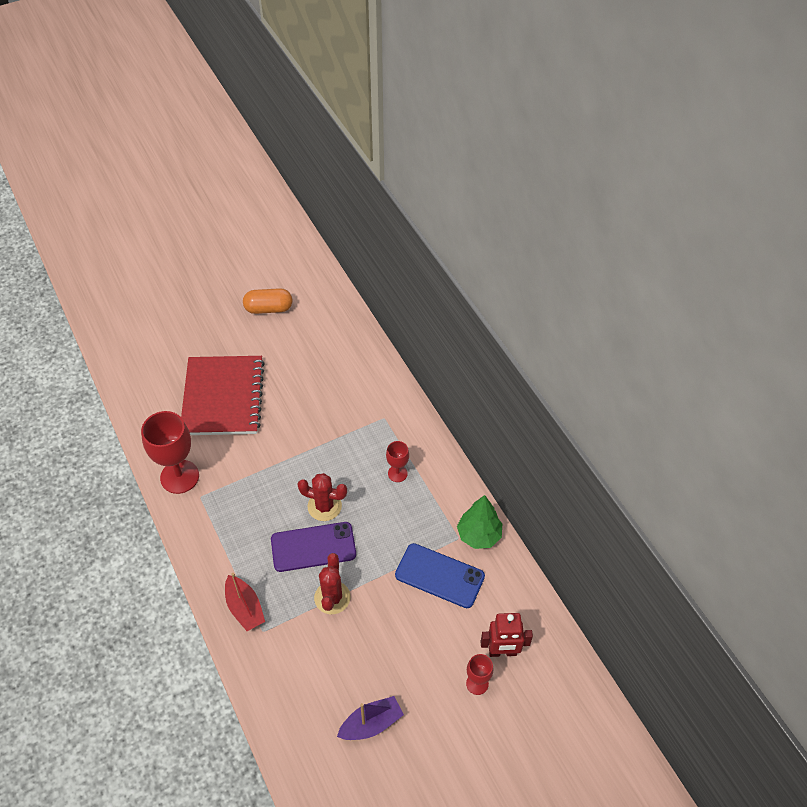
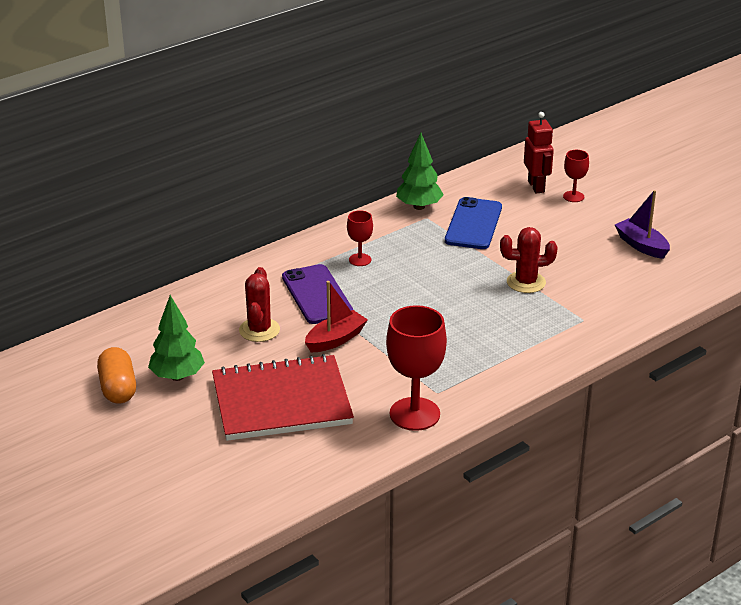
camera: 100 degrees left, 20 degrees down
red boat [225,573,265,631] -> red boat moved to [305,281,368,352]
purple phone [271,522,356,572] -> purple phone moved to [282,264,353,324]
red cactus [297,473,347,521] -> red cactus moved to [239,267,280,342]
none -> green tree [148,295,205,381]

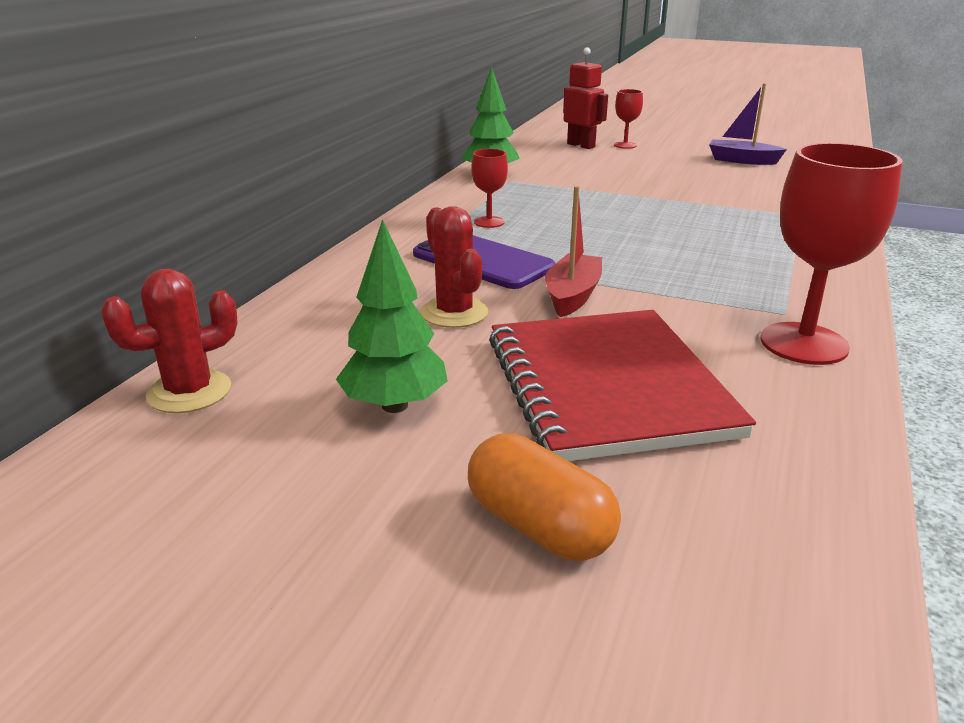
camera: 30 degrees left, 5 degrees down
orange capsule [97,347,136,404] -> orange capsule moved to [468,433,621,561]
red notebook [212,354,354,441] -> red notebook turned 60 degrees counterclockwise [489,310,756,461]
blue phone [445,197,502,249] -> none
red cactus [500,227,558,293] -> red cactus moved to [101,269,238,413]

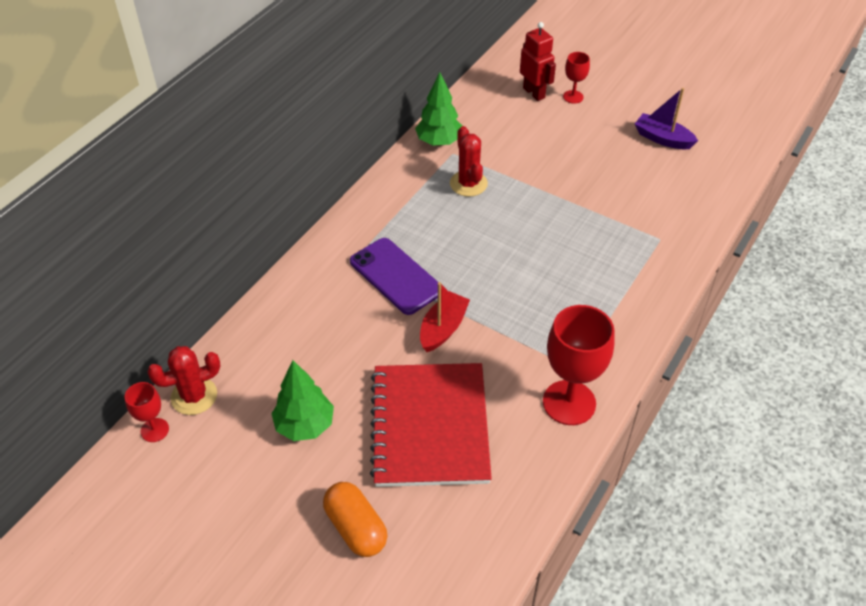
camera: 10 degrees right, 20 degrees up
red cactus [421,206,488,328] -> red cactus moved to [450,126,488,197]
red goblet [471,149,508,228] -> red goblet moved to [125,382,169,442]

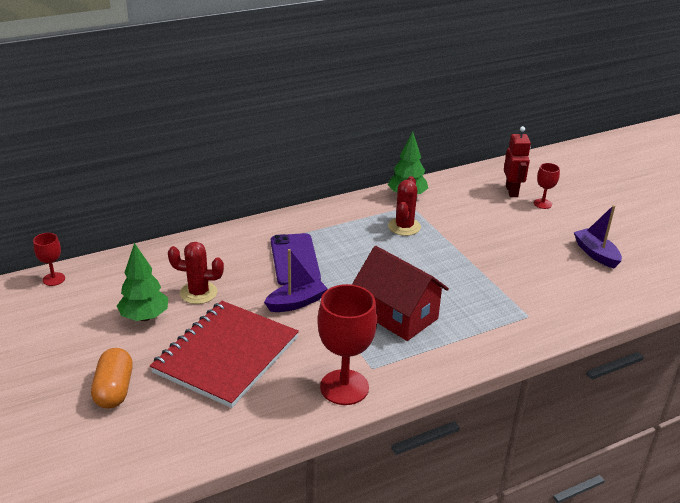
camera: 30 degrees right, 15 degrees down
red cactus [147,346,221,415] -> red cactus moved to [168,242,224,304]
red boat [420,282,470,352] -> purple boat [264,249,328,312]
none -> red house [352,246,449,341]

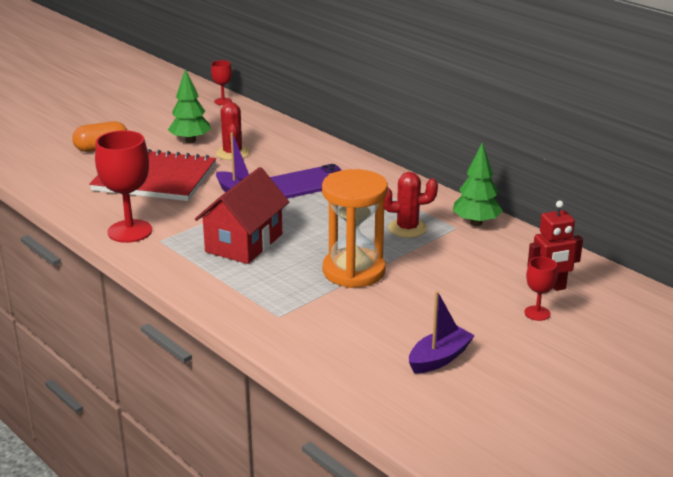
camera: 75 degrees right, 5 degrees down
none -> orange hourglass [322,169,388,288]

